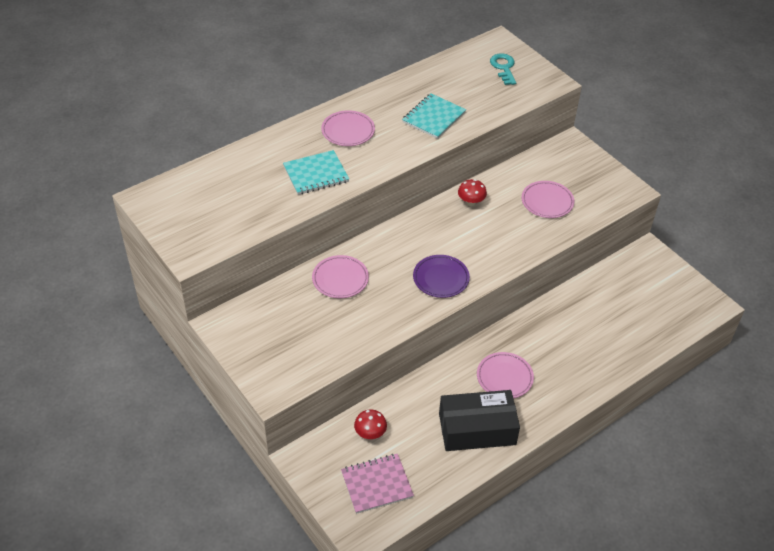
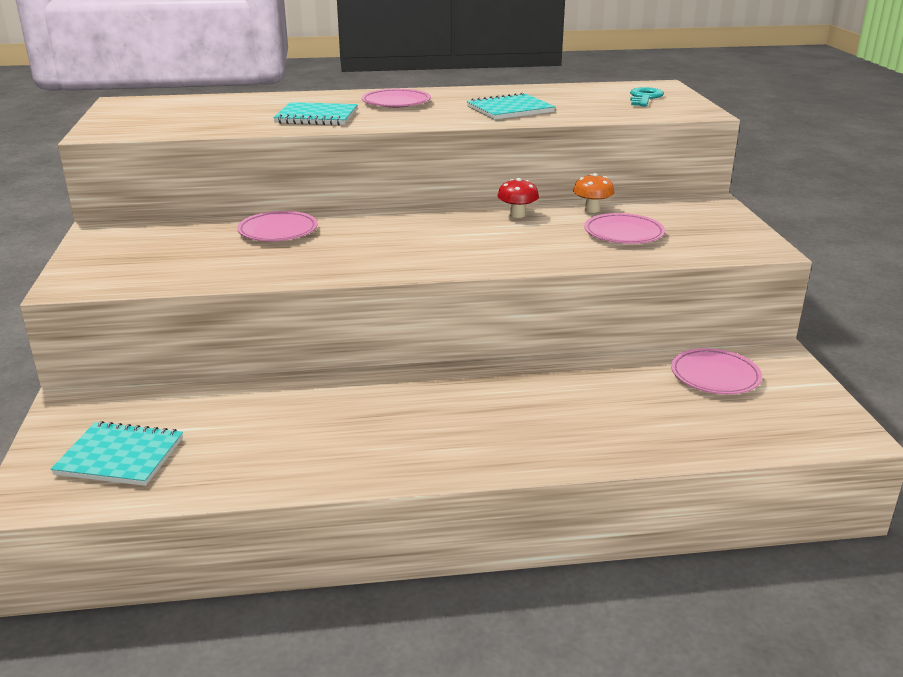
camera: 30 degrees right, 20 degrees down
pink notebook [341,454,414,514] -> turquoise notebook [51,421,183,486]
red mushroom [354,409,387,439] -> none
purple plate [413,255,470,298] -> none
black box [439,390,520,451] -> none
pink plate [477,352,534,399] -> pink plate moved to [671,348,762,394]
none -> orange mushroom [573,173,615,213]

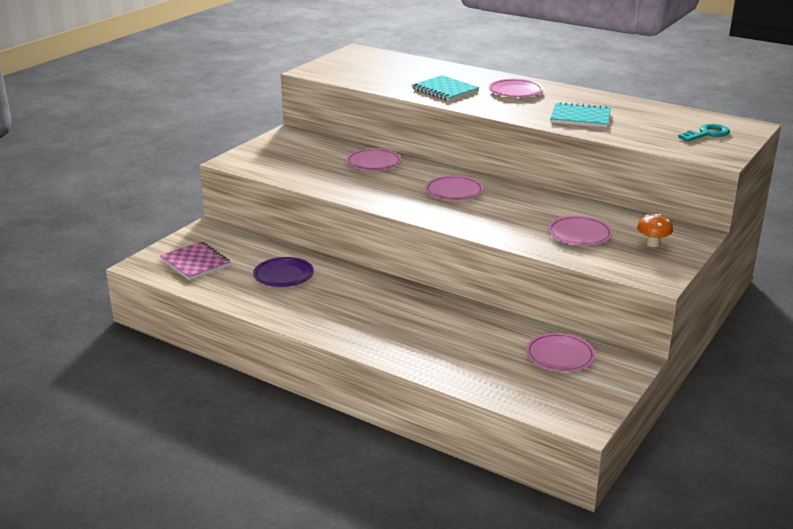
camera: 40 degrees right, 0 degrees up
turquoise notebook [51,421,183,486] -> pink notebook [160,242,231,280]
red mushroom [498,178,539,218] -> none
orange mushroom [573,173,615,213] -> orange mushroom moved to [637,214,673,247]
none -> purple plate [253,257,314,287]
none -> pink plate [425,176,484,201]

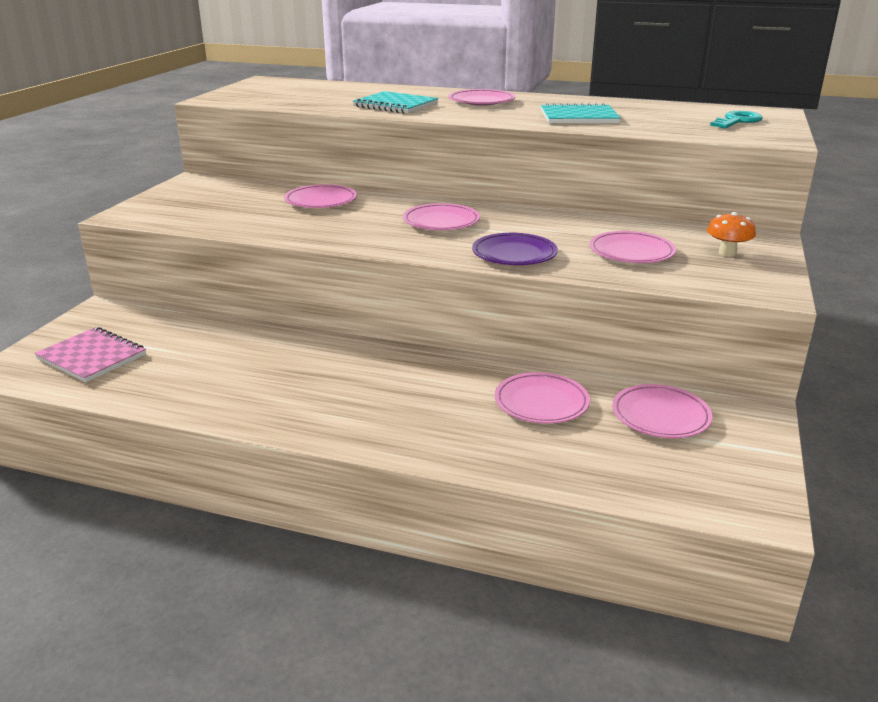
camera: 15 degrees left, 0 degrees up
purple plate [253,257,314,287] -> purple plate moved to [472,233,558,265]
none -> pink plate [495,372,590,424]

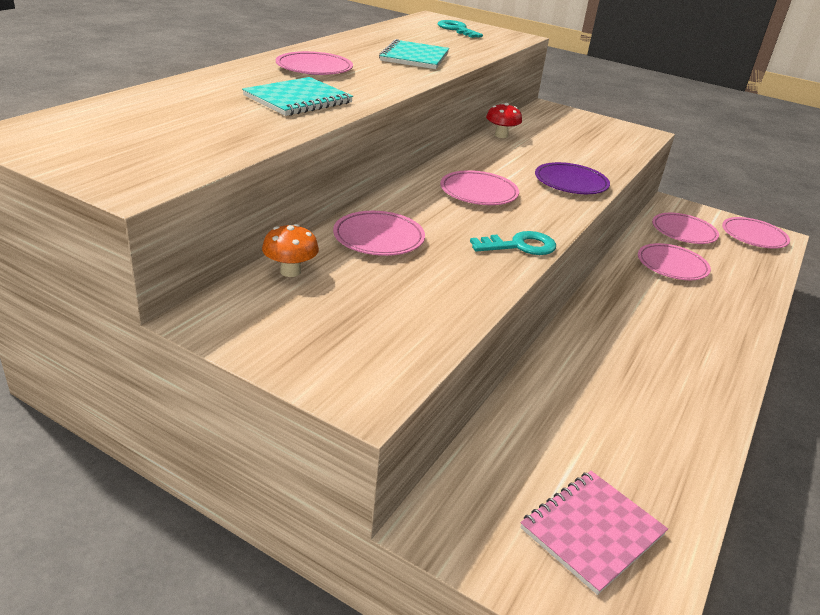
camera: 80 degrees left, 5 degrees up
pink plate [589,231,676,263] -> pink plate moved to [722,217,790,249]
orange mushroom [707,212,756,257] -> orange mushroom moved to [262,224,319,277]
none -> turquoise key [470,231,556,255]
none -> red mushroom [486,103,522,138]

